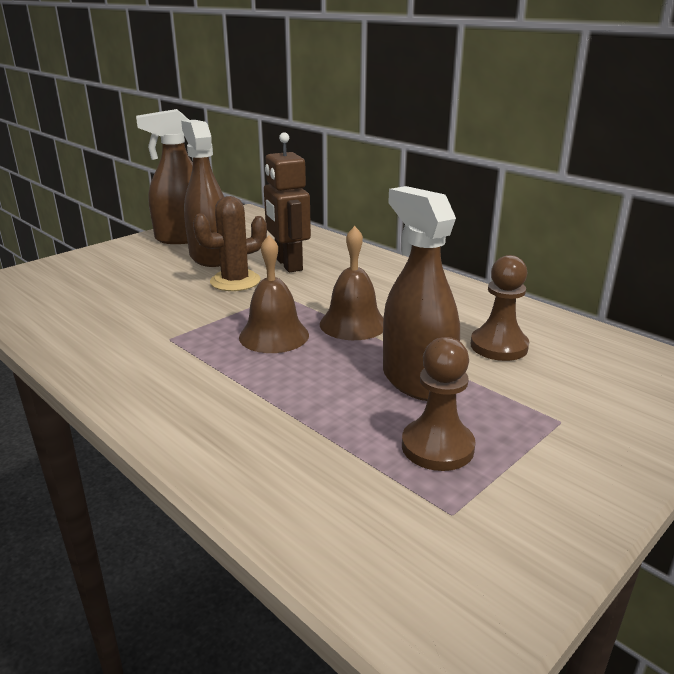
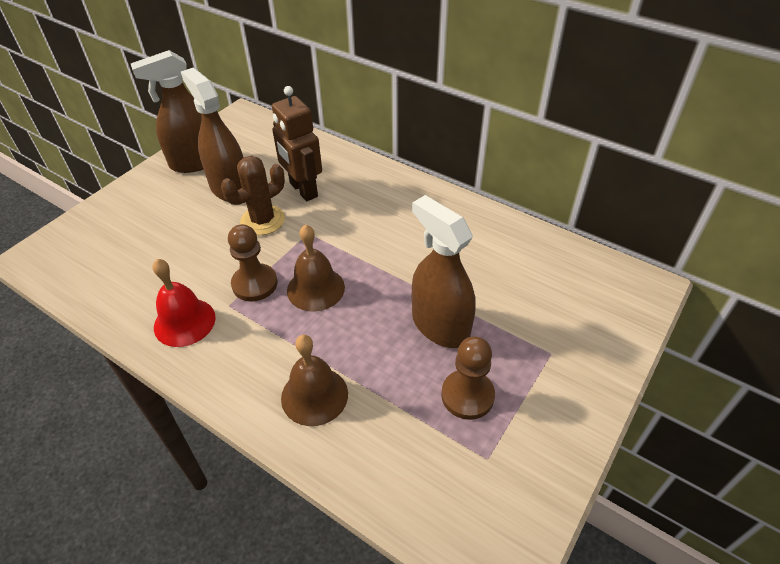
camera: 10 degrees left, 20 degrees up
brown bell [320,226,383,340] -> brown bell moved to [281,335,348,426]
brown pawn [470,255,529,361] -> brown pawn moved to [228,224,278,302]
none -> red bell [152,259,216,347]

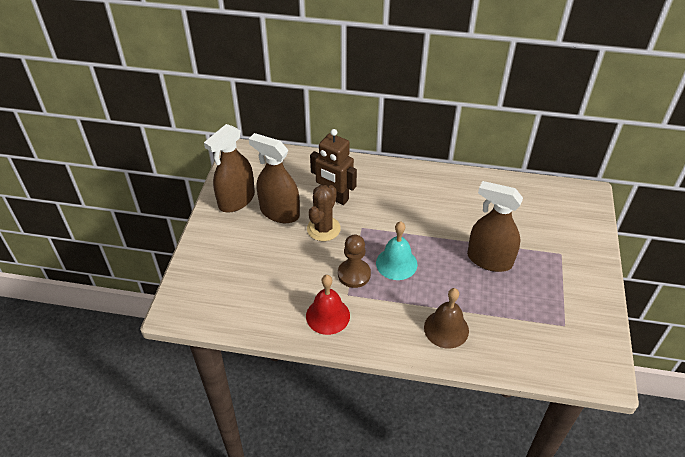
camera: 25 degrees left, 0 degrees up
brown bell [287,224,345,312] -> turquoise bell [376,222,417,280]
brown pawn [441,336,495,420] -> none

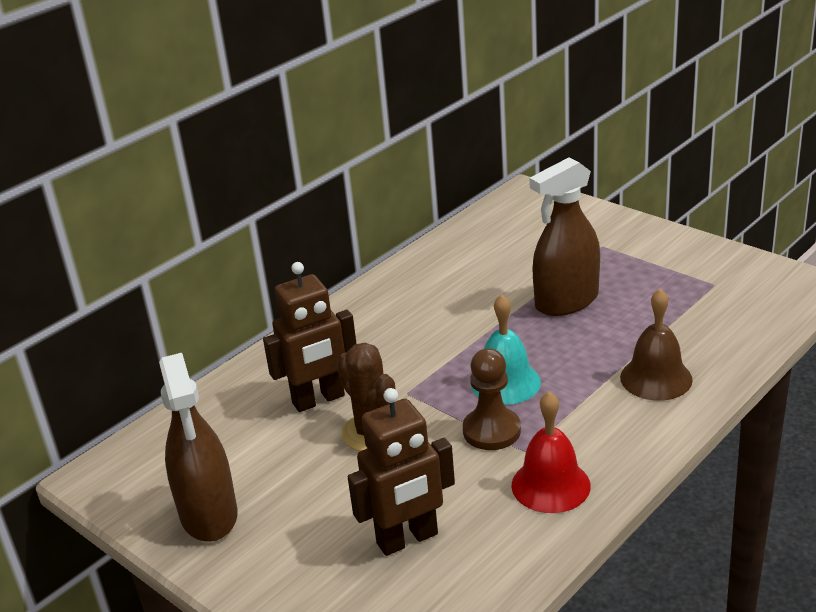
camera: 55 degrees left, 15 degrees down
brown spray bottle [249,133,300,223] -> none
none -> brown robot [348,388,455,556]

